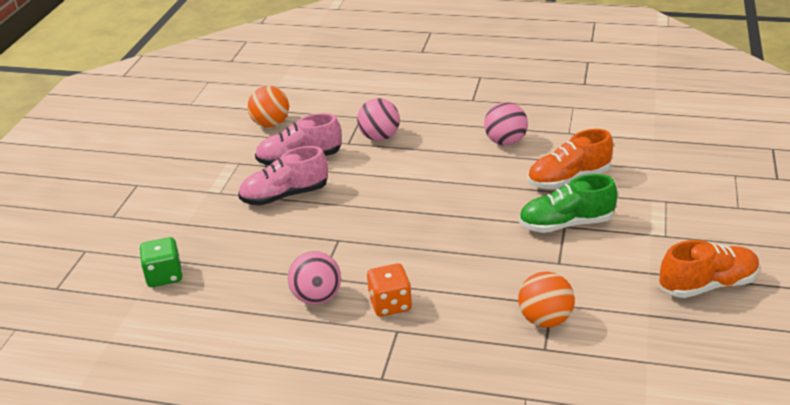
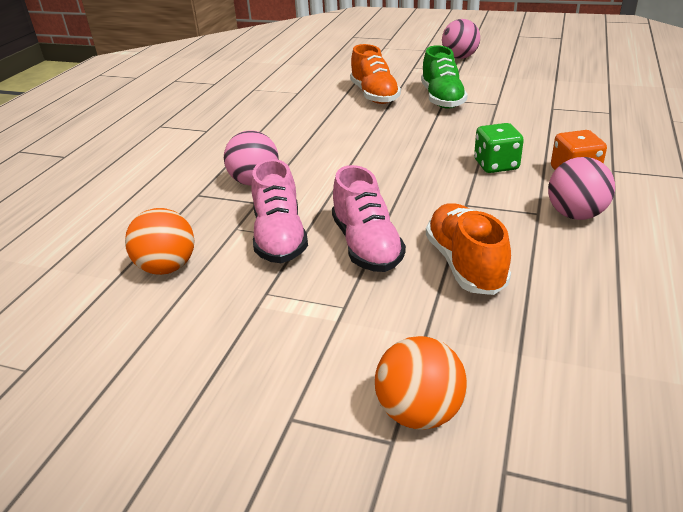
camera: 85 degrees left, 0 degrees up
green dice [140,237,183,287] -> green dice moved to [474,123,524,173]
pink ball [484,102,528,146] -> pink ball moved to [442,19,480,59]
orange ball [518,271,575,328] -> orange ball moved to [375,336,467,430]
orange shoe [659,240,760,298] -> orange shoe moved to [426,203,511,295]

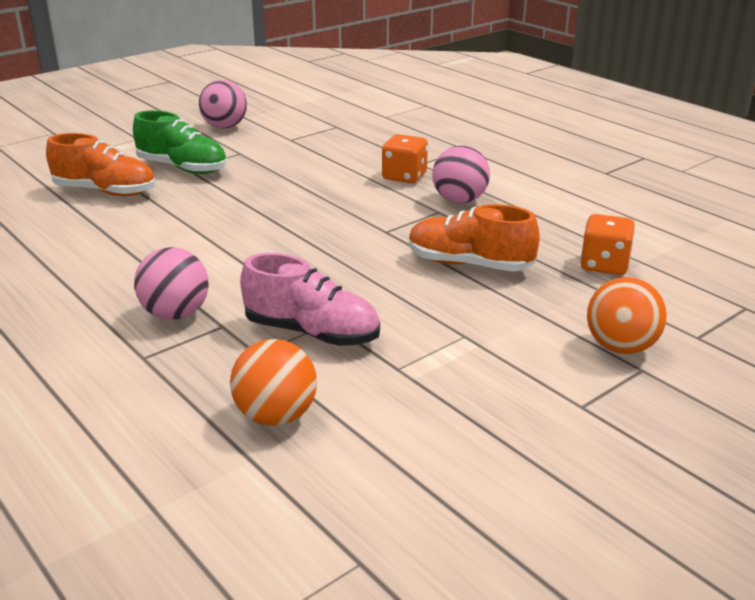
camera: 60 degrees left, 5 degrees down
pink shoe [332,165,406,272] -> none
pink ball [442,19,480,59] -> pink ball moved to [199,80,247,129]
green dice [474,123,524,173] -> none
none -> orange dice [580,214,635,275]

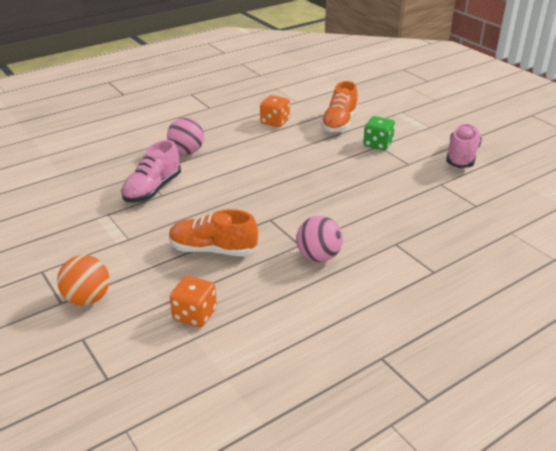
camera: 95 degrees right, 5 degrees up
green shoe [133,110,227,174] -> green dice [363,116,395,151]
pink ball [199,80,247,129] -> pink shoe [446,124,482,168]
orange ball [230,339,317,426] -> none
orange dice [382,134,428,183] -> orange dice moved to [260,95,290,127]
orange shoe [409,204,540,271] -> orange shoe turned 105 degrees counterclockwise [169,209,258,256]

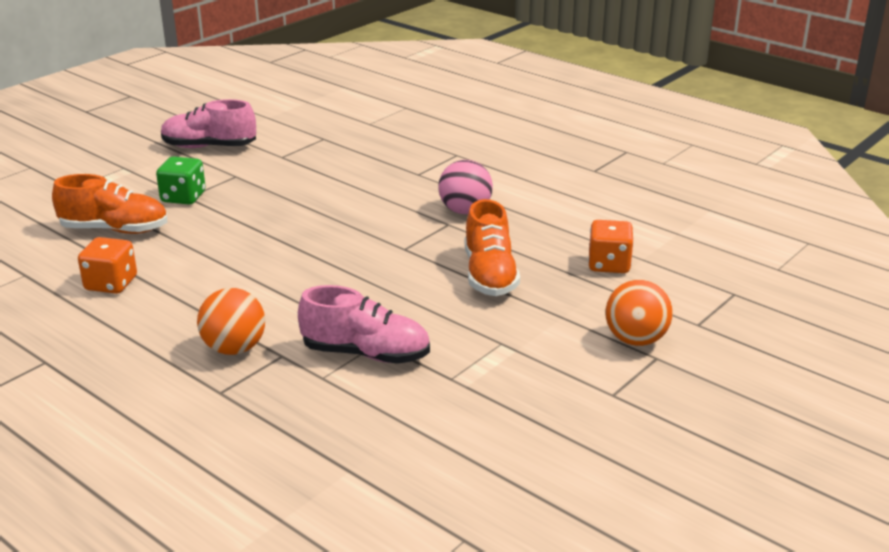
camera: 105 degrees left, 5 degrees down
pink ball [167,118,204,155] -> orange ball [197,288,265,355]

